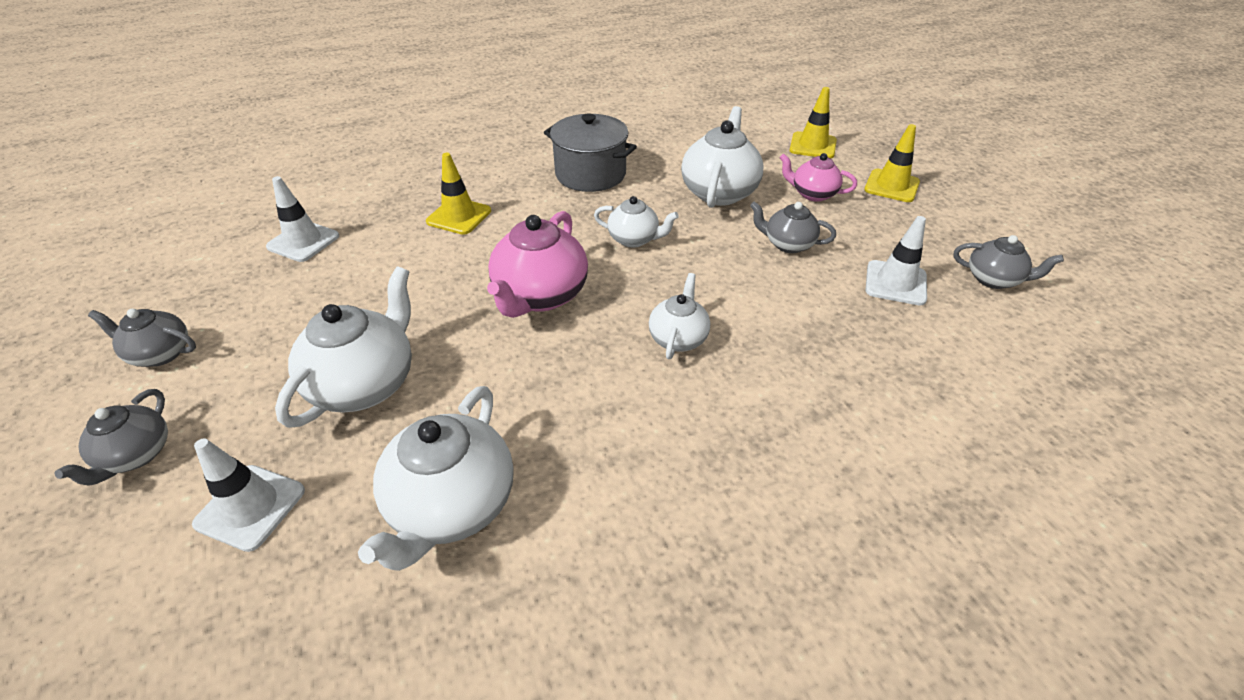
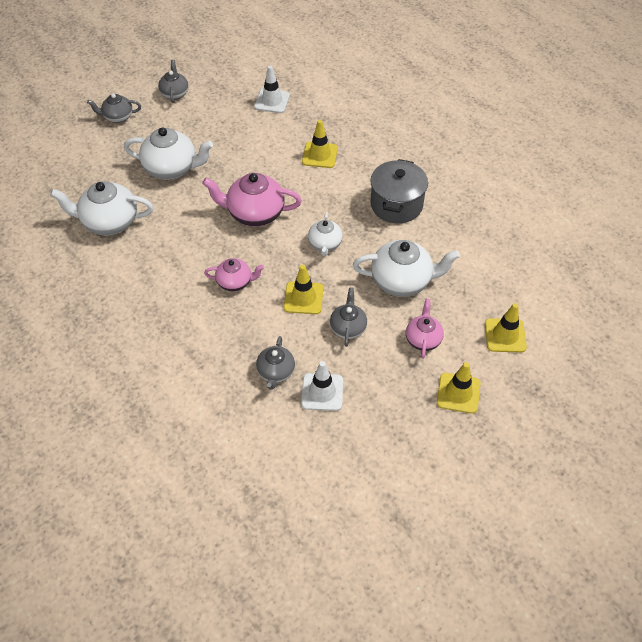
camera: 75 degrees right, 10 degrees up
white traffic cone [192,438,305,552] -> none
white teapot [649,273,710,359] -> pink teapot [204,258,264,292]
grey teapot [953,235,1064,289] -> grey teapot moved to [256,336,295,390]
none -> yellow traffic cone [284,265,323,314]

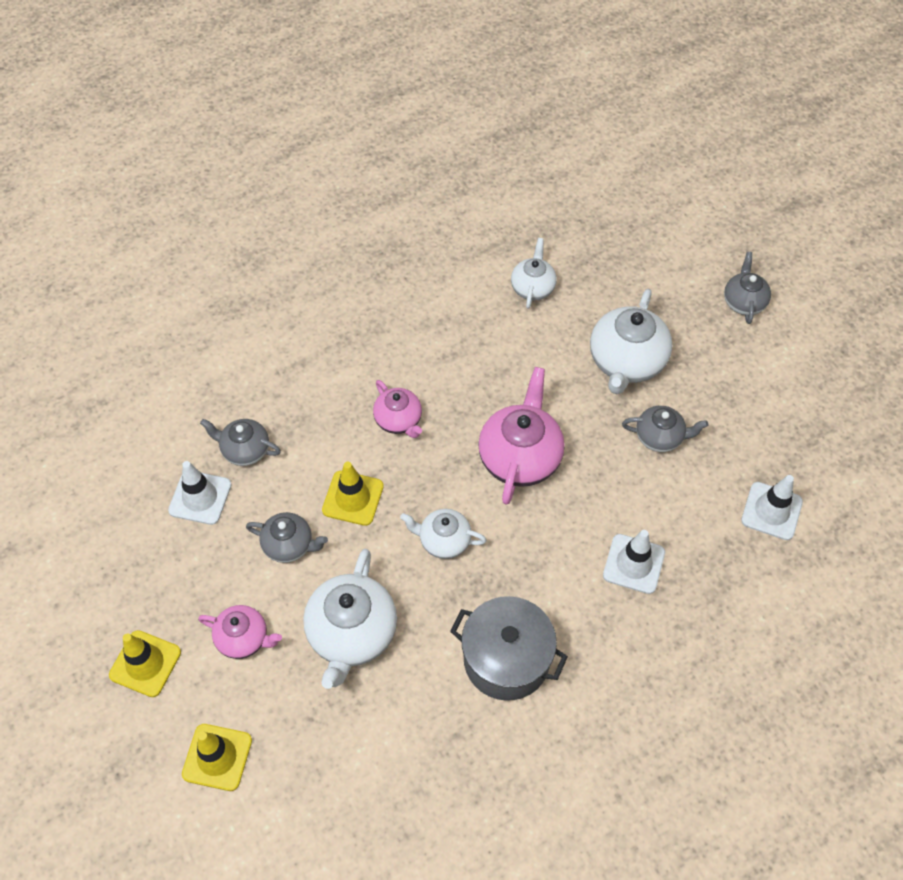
camera: 100 degrees right, 5 degrees up
white teapot [50,181,153,235] -> white teapot [511,238,557,309], size x0.59
grey teapot [158,60,188,103] -> grey teapot moved to [622,406,708,452]
pink teapot [204,258,264,292] -> pink teapot turned 45 degrees counterclockwise [373,380,422,438]
yellow traffic cone [302,120,338,168] -> white traffic cone [603,530,665,594]

